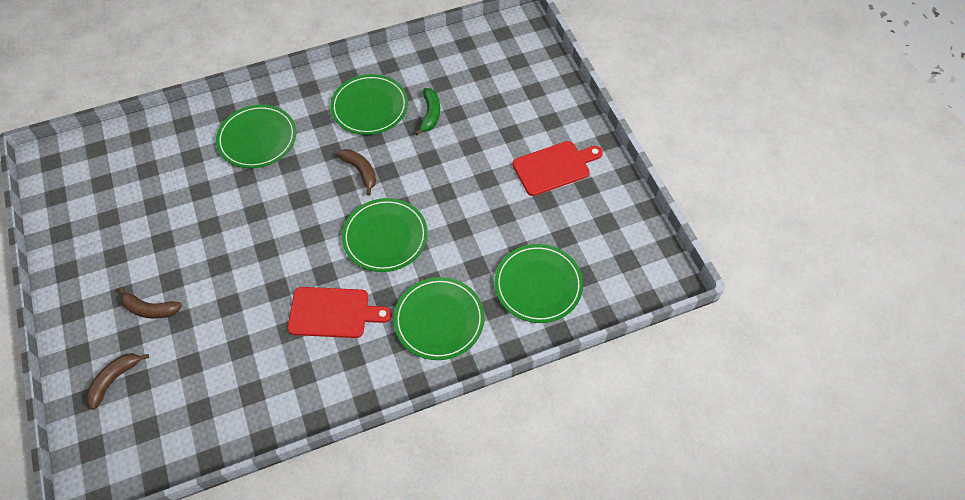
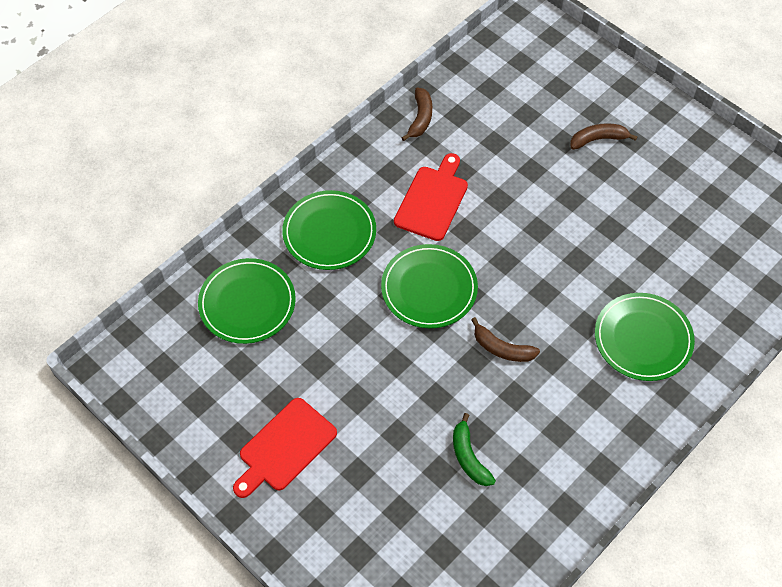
camera: 155 degrees right, 0 degrees up
brown banana [86,353,149,410] -> brown banana moved to [402,88,432,141]
red cutting board [287,287,392,338] -> red cutting board turned 135 degrees clockwise [394,153,468,241]
green plate [330,74,408,135] -> none

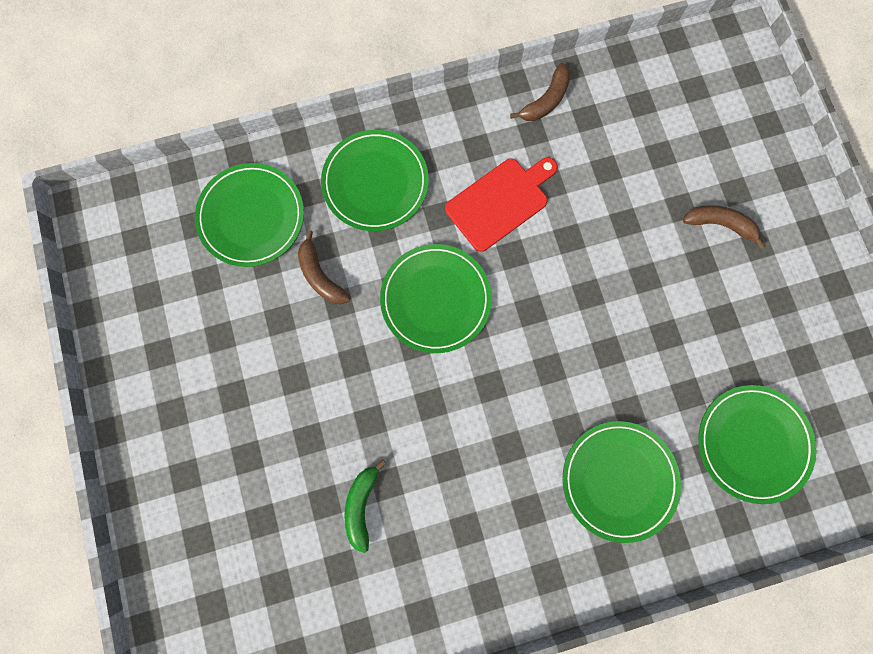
camera: 30 degrees right, 20 degrees up
red cutting board [233,398,337,498] -> none
brown banana [471,317,540,362] -> brown banana moved to [298,230,350,304]
none -> green plate [698,385,817,504]

